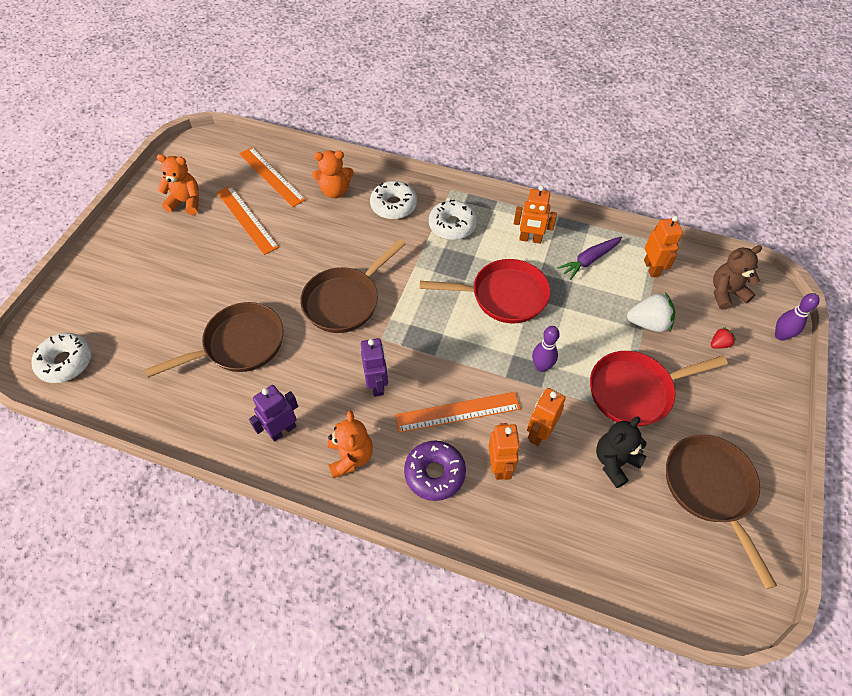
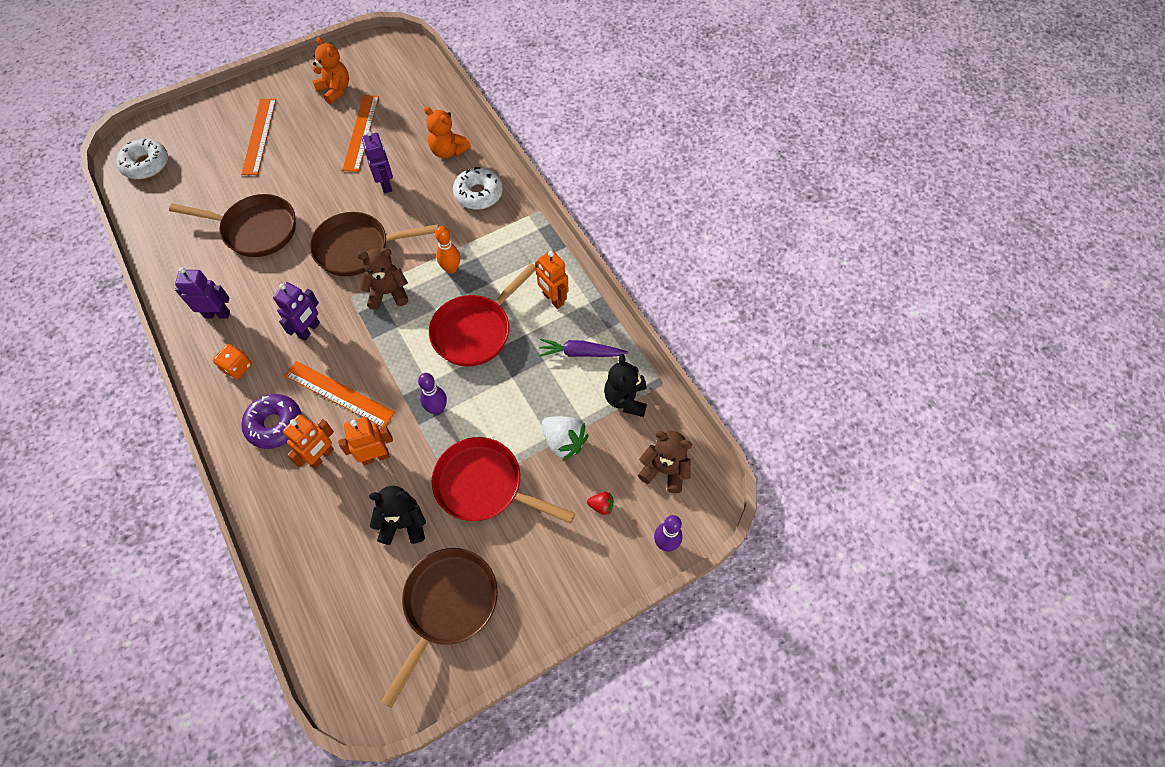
camera: 40 degrees right, 5 degrees up
orange ruler [239,147,306,207] -> orange ruler moved to [241,99,276,175]
orange teddy bear [328,410,373,478] -> orange dice [213,344,252,380]
red pan [420,259,550,324] -> red pan turned 90 degrees clockwise [429,263,536,366]
white donut [429,199,477,240] -> none
orange robot [644,216,683,277] -> black teddy bear [604,354,647,417]
none -> brown teddy bear [357,248,408,310]
none -> purple robot [361,130,393,193]
none -> orange bowling pin [435,226,460,274]

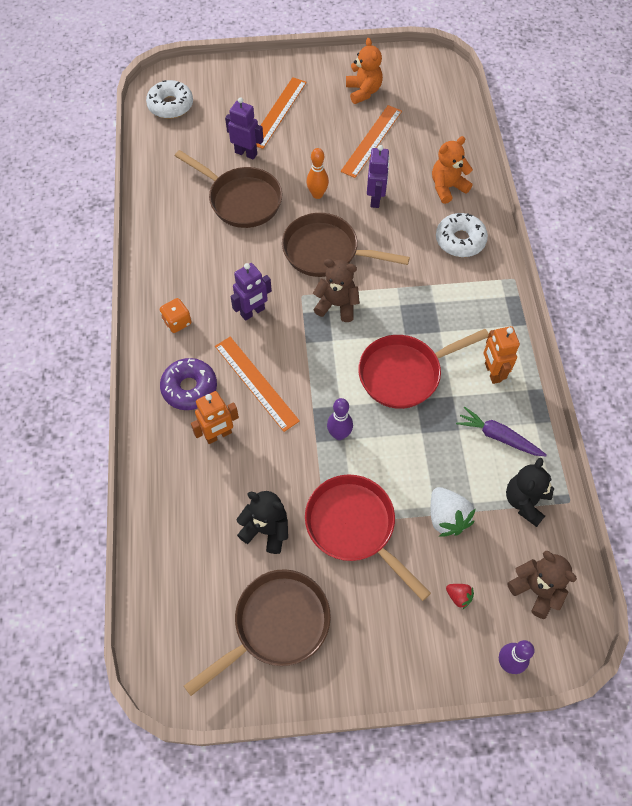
camera: 25 degrees right, 0 degrees up
purple robot [175,267,230,319] -> purple robot moved to [225,97,264,160]
orange robot [338,417,393,465] -> none
orange teddy bear [424,106,471,159] -> orange teddy bear turned 90 degrees clockwise [432,136,473,204]
orange bowling pin [435,226,460,274] -> orange bowling pin moved to [307,148,329,199]

